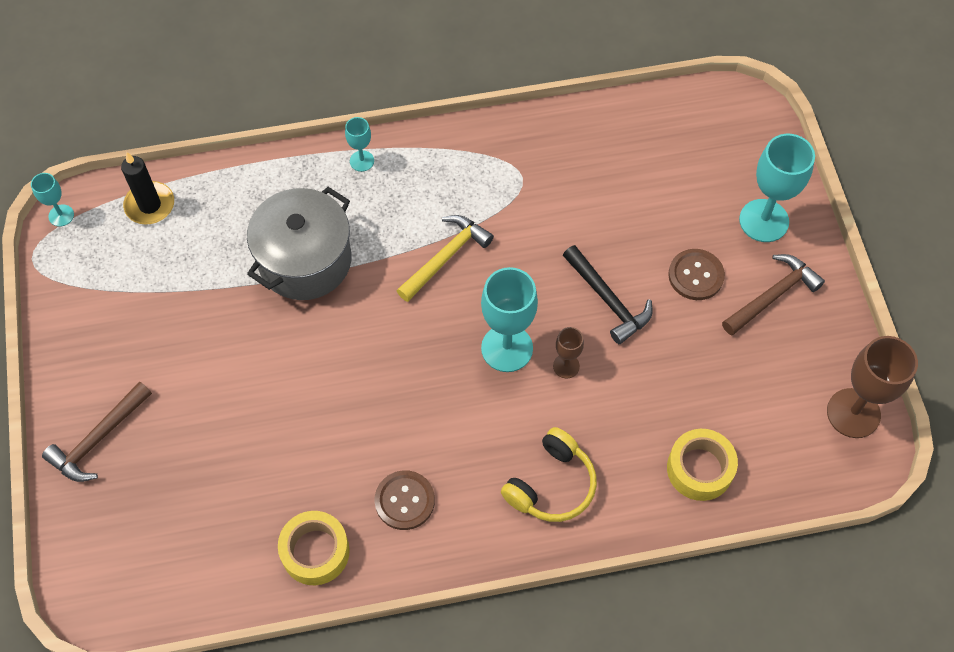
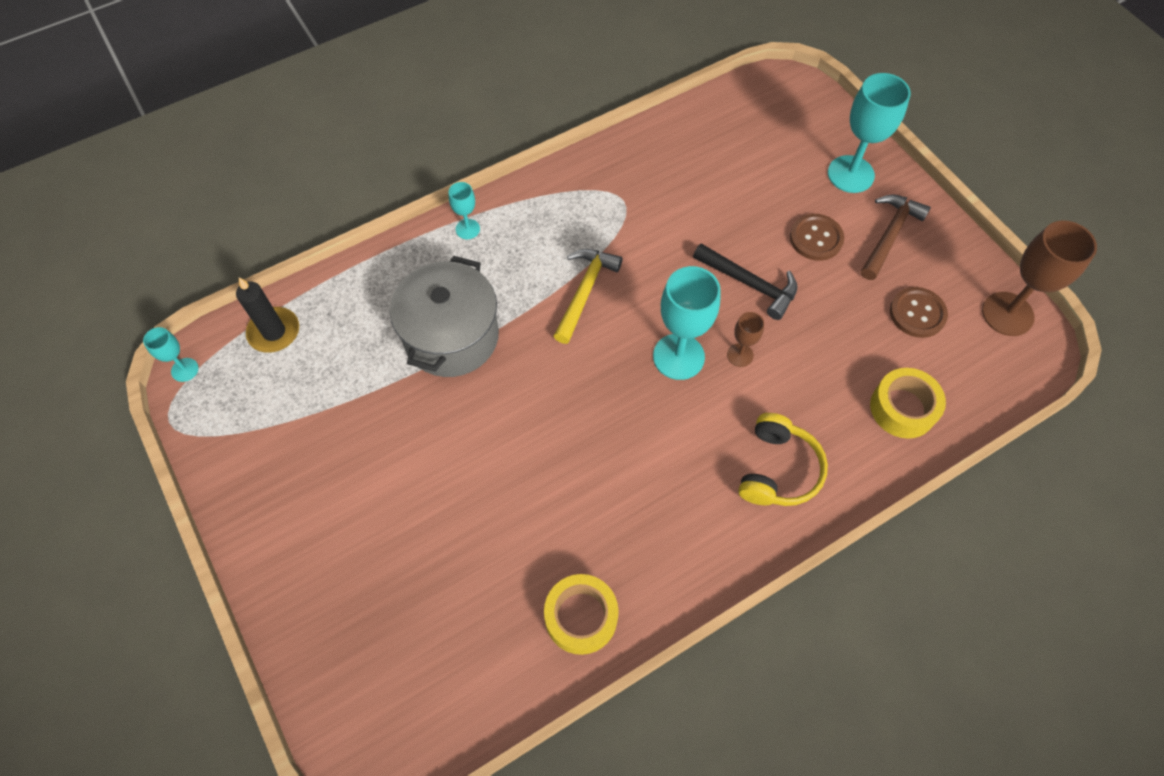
camera: 20 degrees left, 0 degrees up
brown hammer [42,381,152,482] -> none
brown button [374,470,435,530] -> brown button moved to [890,287,948,338]

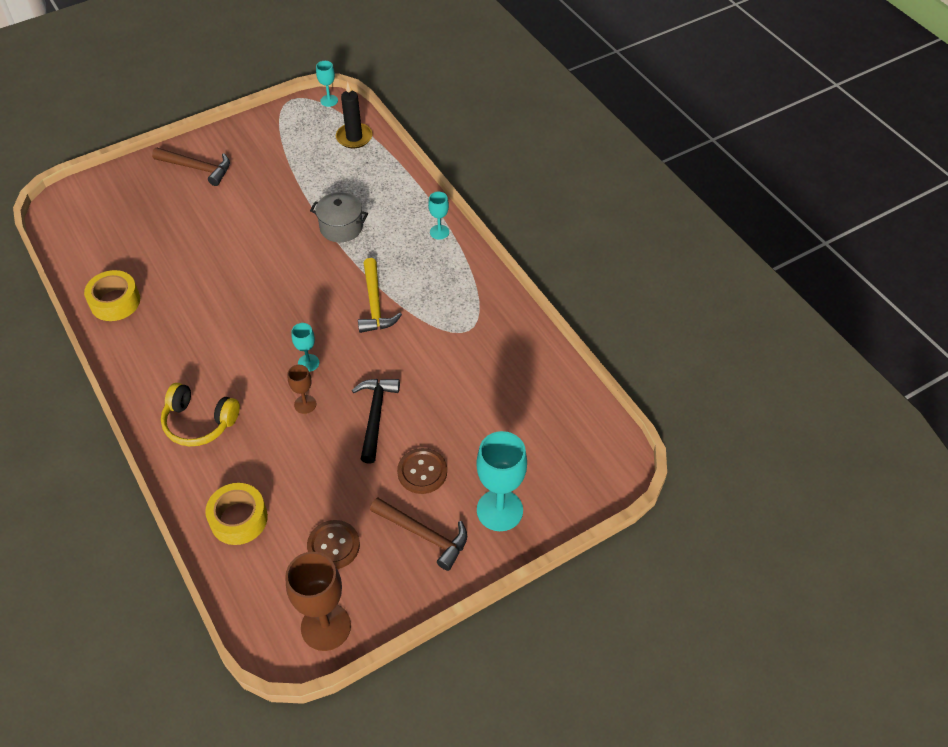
camera: 90 degrees right, 10 degrees down
grey pot [390,256,499,377] -> grey pot [310,192,368,242], size x0.61
yellow hammer [554,249,623,344] -> yellow hammer turned 60 degrees clockwise [358,258,402,333]
turquoise goblet [653,266,721,380] -> turquoise goblet [291,323,319,372], size x0.51
black hammer [693,243,797,320] -> black hammer turned 150 degrees clockwise [352,379,400,464]
none -> brown hammer [152,148,230,186]

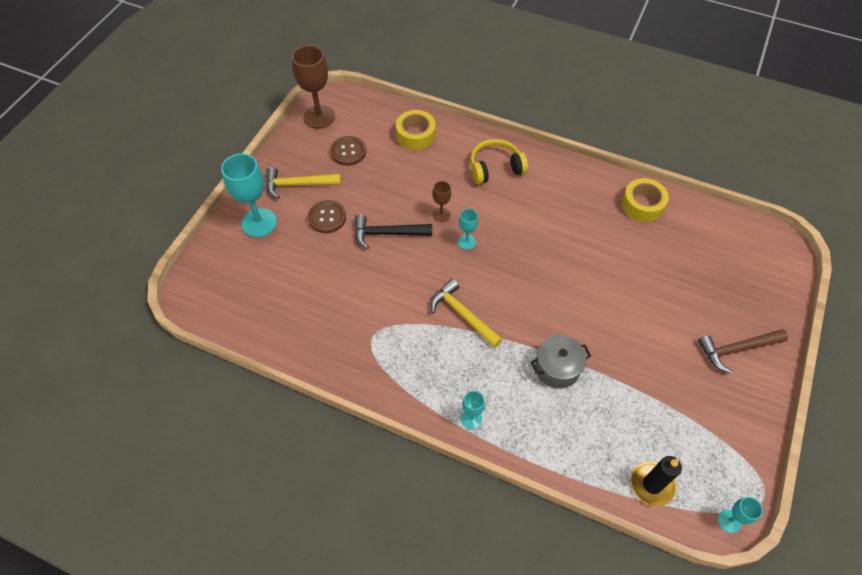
camera: 145 degrees right, 5 degrees up
black hammer [352,379,400,464] -> black hammer turned 120 degrees clockwise [355,214,432,249]
brown hammer [370,497,467,571] -> yellow hammer [266,167,341,199]

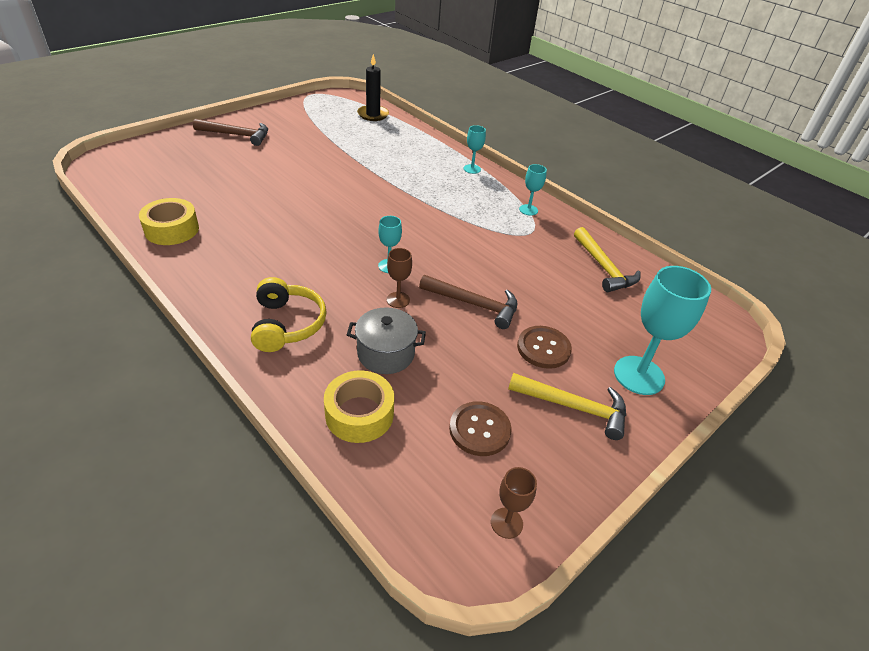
camera: 160 degrees left, 15 degrees down
brown goblet [292,45,335,129] -> brown goblet [491,467,537,539], size x0.51
black hammer [355,214,432,249] -> brown hammer [419,275,517,329]
yellow hammer [430,279,503,348] -> yellow hammer moved to [574,227,641,292]
yellow headphones [470,139,528,184] -> yellow headphones turned 105 degrees counterclockwise [251,277,327,352]
grey pot [531,335,591,389] -> grey pot moved to [347,307,426,374]
turquoise goblet [718,497,763,533] -> turquoise goblet moved to [519,164,547,216]

